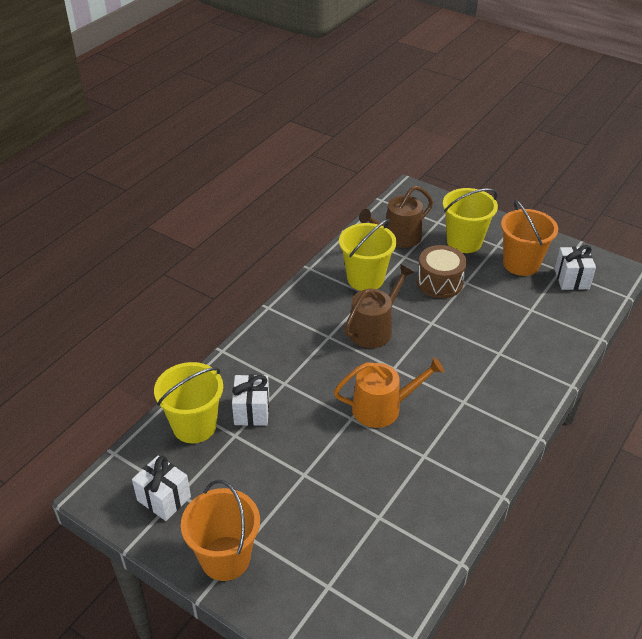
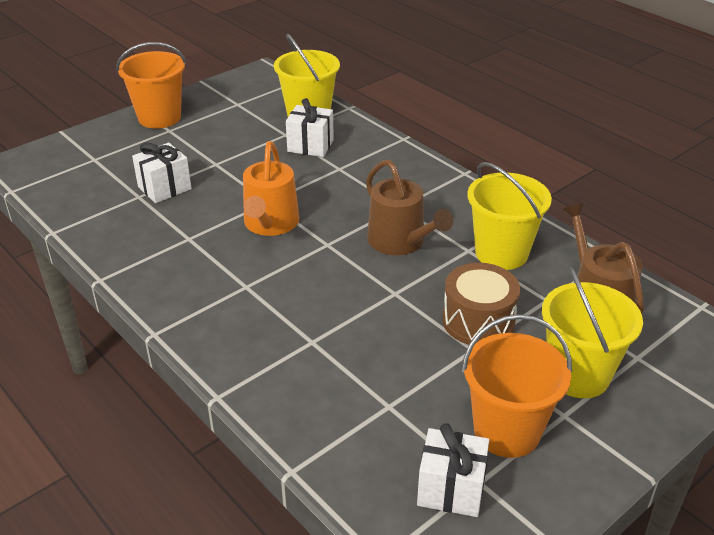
camera: 105 degrees right, 5 degrees down
white gift [132,456,191,521] -> white gift moved to [132,142,192,203]

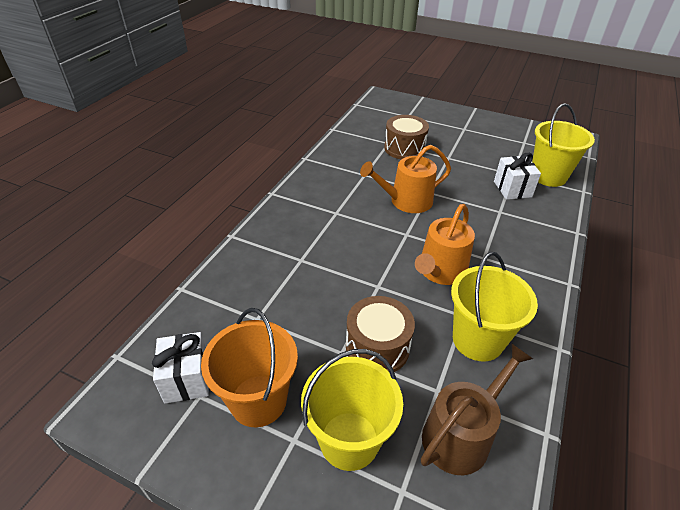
camera: 65 degrees right, 5 degrees up
orange bucket [116,42,186,129] -> none
white gift [132,142,192,203] -> brown drum [384,115,429,159]
brown watering can [366,160,453,255] -> orange watering can [415,204,475,285]

